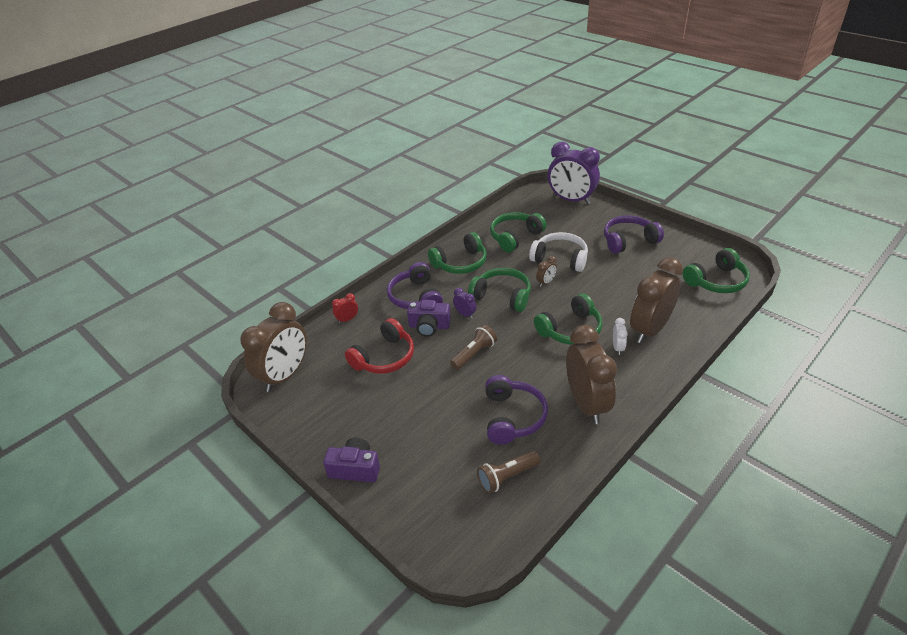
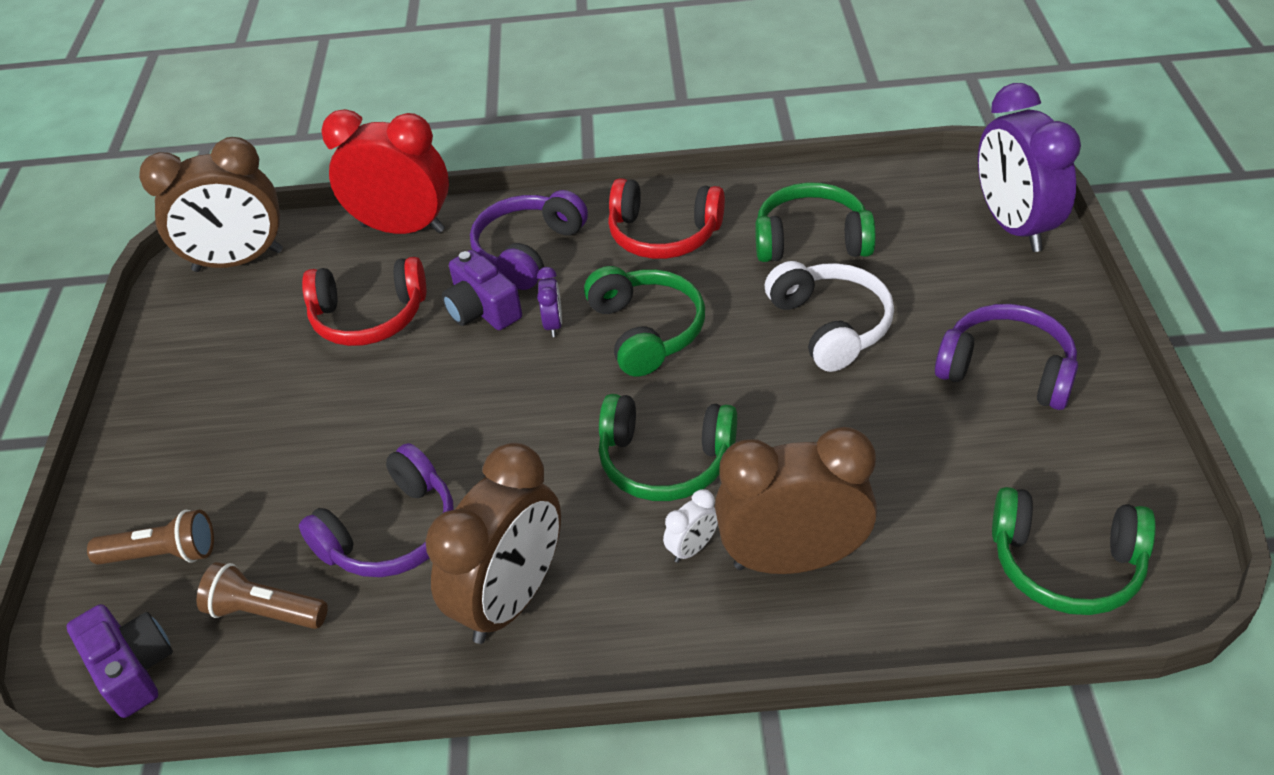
camera: 45 degrees right, 5 degrees up
purple camera [323,438,380,482] -> purple camera moved to [67,604,173,718]
red clock [332,293,358,324] -> red clock [321,109,449,234], size x2.43
green headphones [428,232,487,274] -> red headphones [608,178,725,259]
brown flashlight [450,325,497,370] -> brown flashlight moved to [87,510,214,565]
brown clock [536,256,557,287] -> none

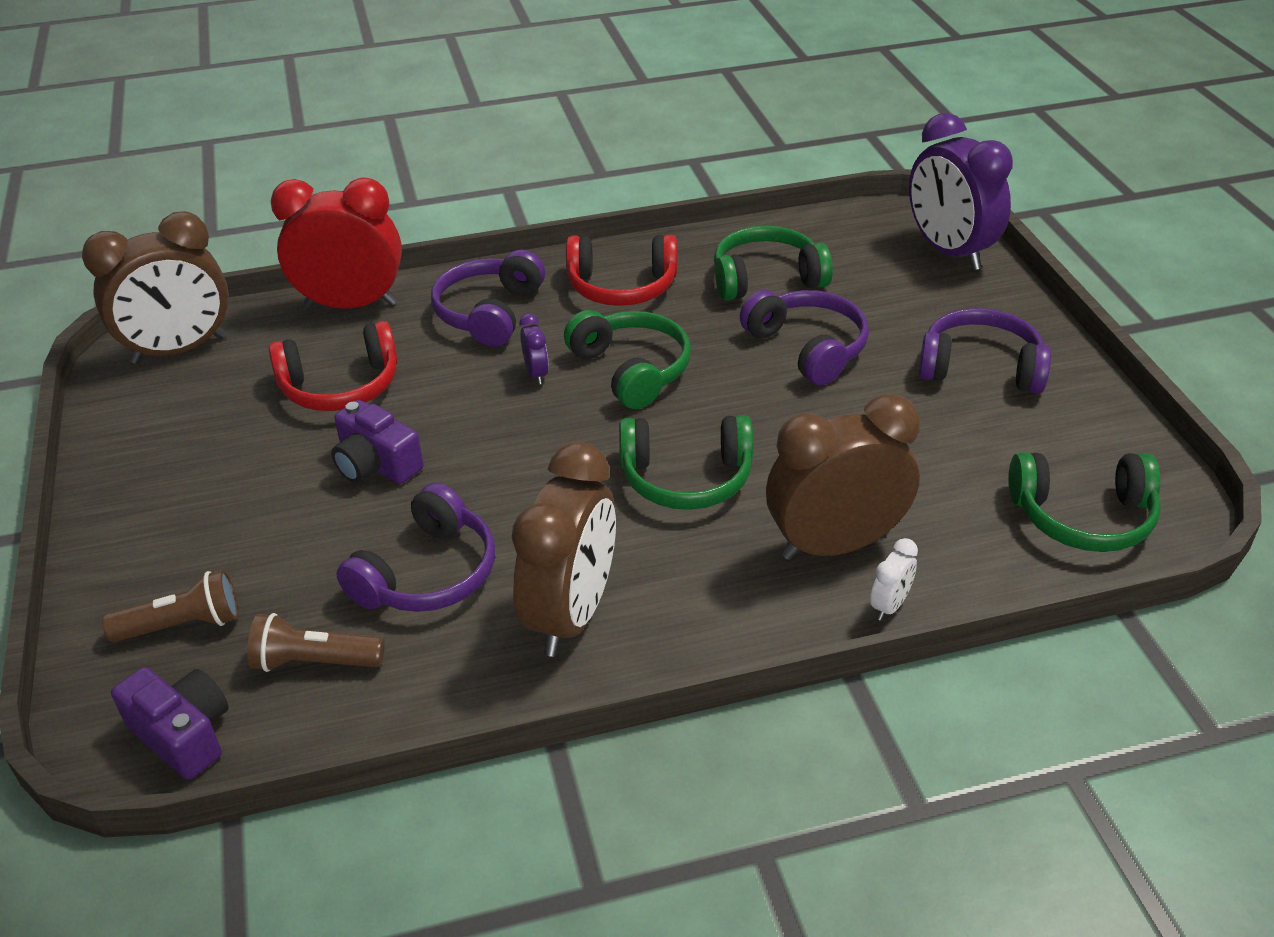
camera: 15 degrees left, 5 degrees down
purple camera [442,250,522,330] -> purple camera moved to [331,400,424,484]
white clock [663,489,718,563] -> white clock moved to [870,538,918,621]
white headphones [765,261,894,372] -> purple headphones [739,290,869,385]

